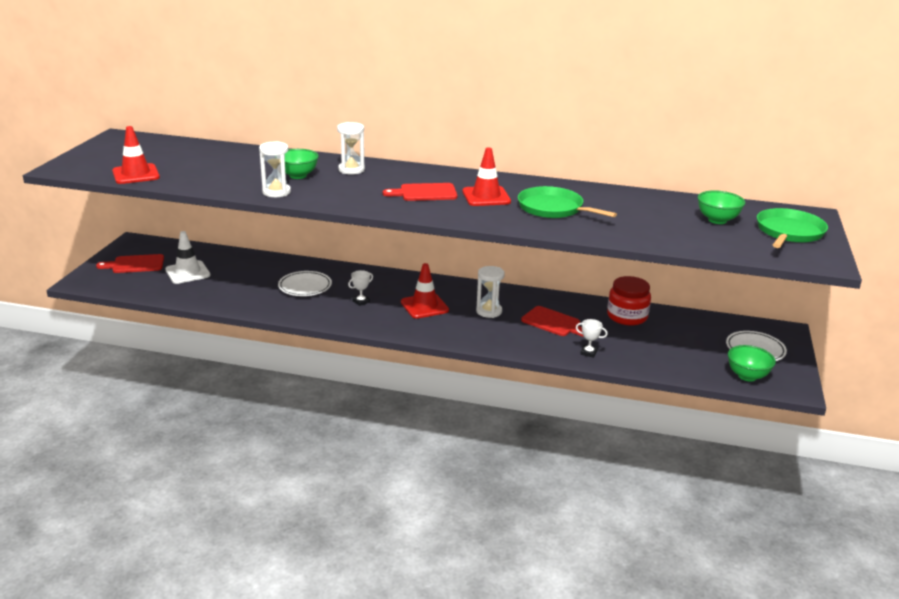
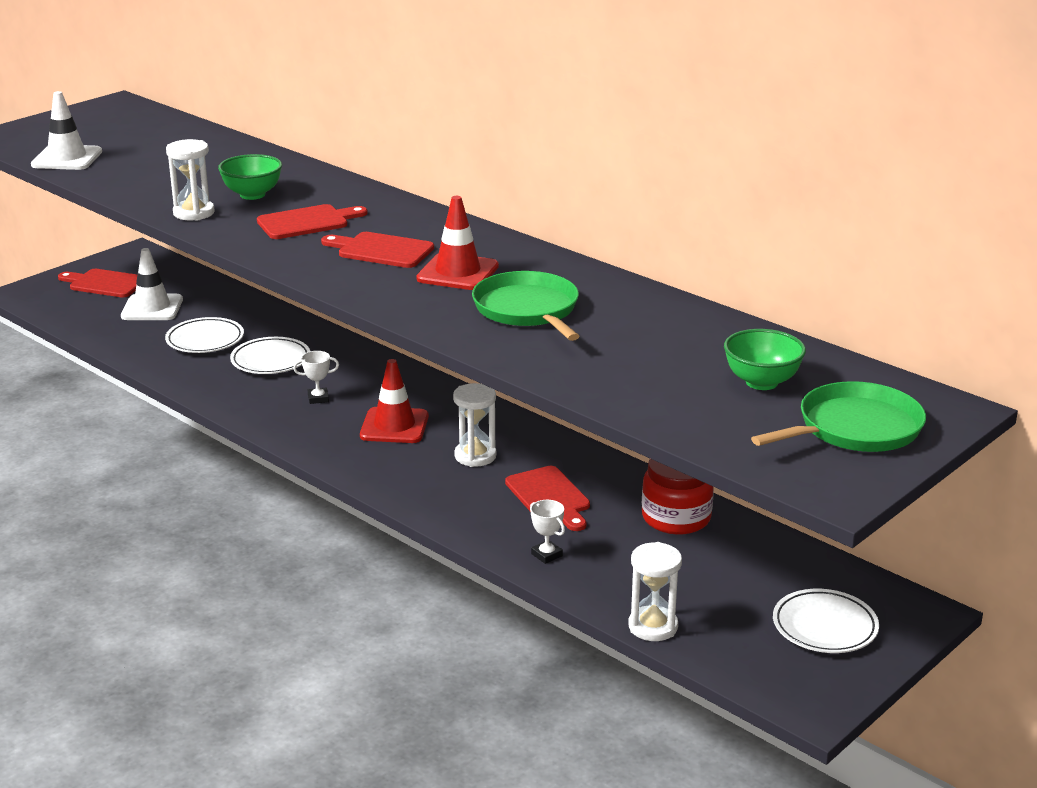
camera: 30 degrees right, 0 degrees up
red traffic cone [112,126,160,184] -> white traffic cone [31,91,102,170]
white hourglass [337,122,365,175] -> white hourglass moved to [628,542,682,641]
green bowl [728,345,776,382] -> none
none -> white plate [165,317,244,353]
none -> red cutting board [257,204,368,239]

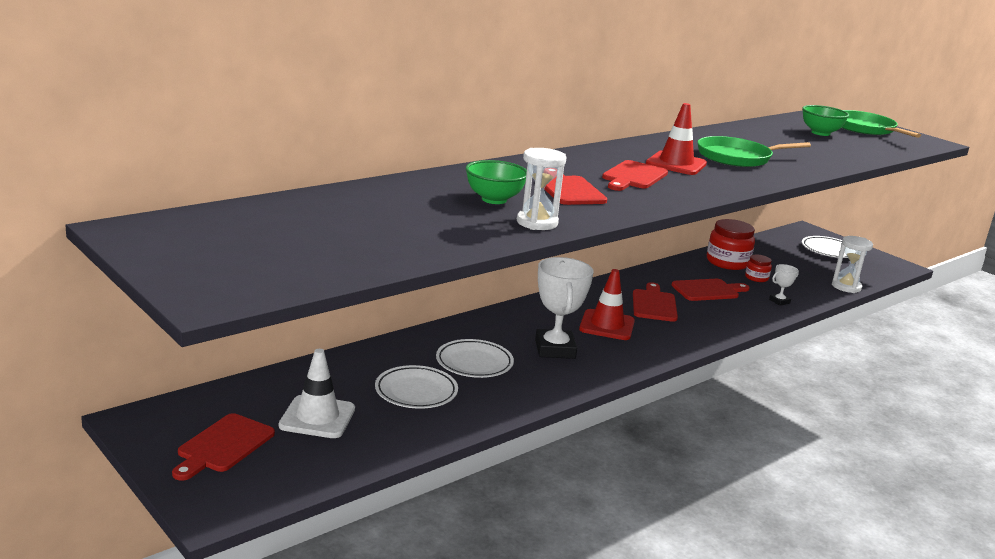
camera: 85 degrees left, 5 degrees down
white traffic cone [31,91,102,170] -> none
white trophy [293,351,339,404] -> white trophy [535,257,594,359], size x2.12
white hourglass [453,383,496,467] -> red cutting board [633,282,678,322]
none -> red jar [745,255,772,282]

